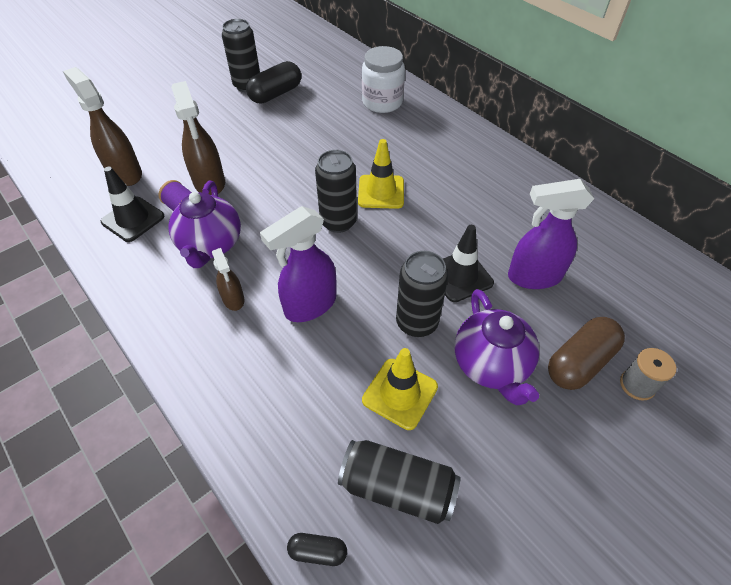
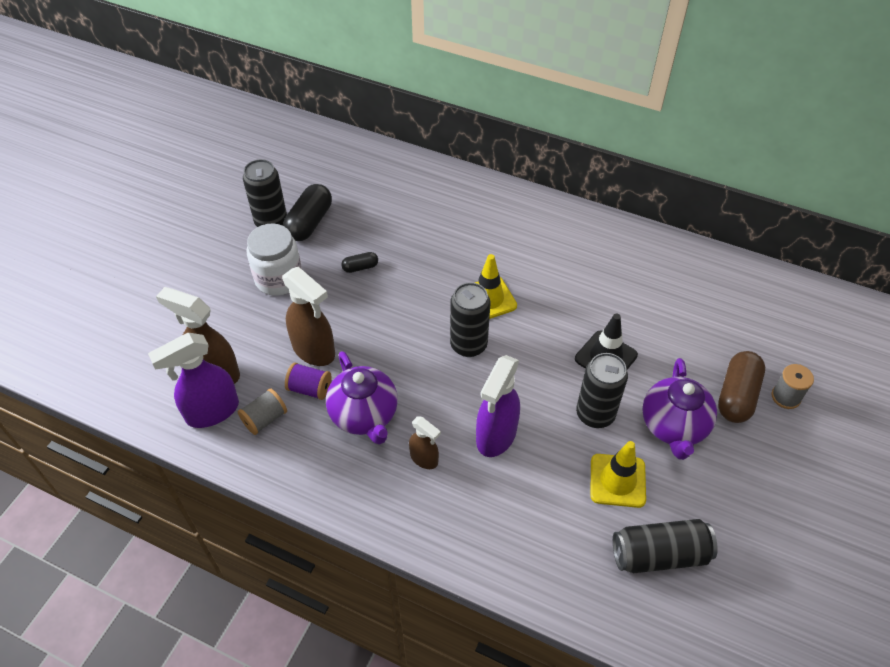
camera: 25 degrees left, 0 degrees up
black traffic cone [101,166,165,242] -> grey spool [238,388,287,435]
black capsule [287,533,347,566] -> black capsule moved to [341,252,378,273]
white jar [362,46,405,113] -> white jar moved to [247,223,302,296]
purple teapot [455,289,540,405] -> purple teapot turned 45 degrees clockwise [642,358,717,460]
purple spray bottle [508,179,594,289] -> purple spray bottle moved to [148,333,239,428]

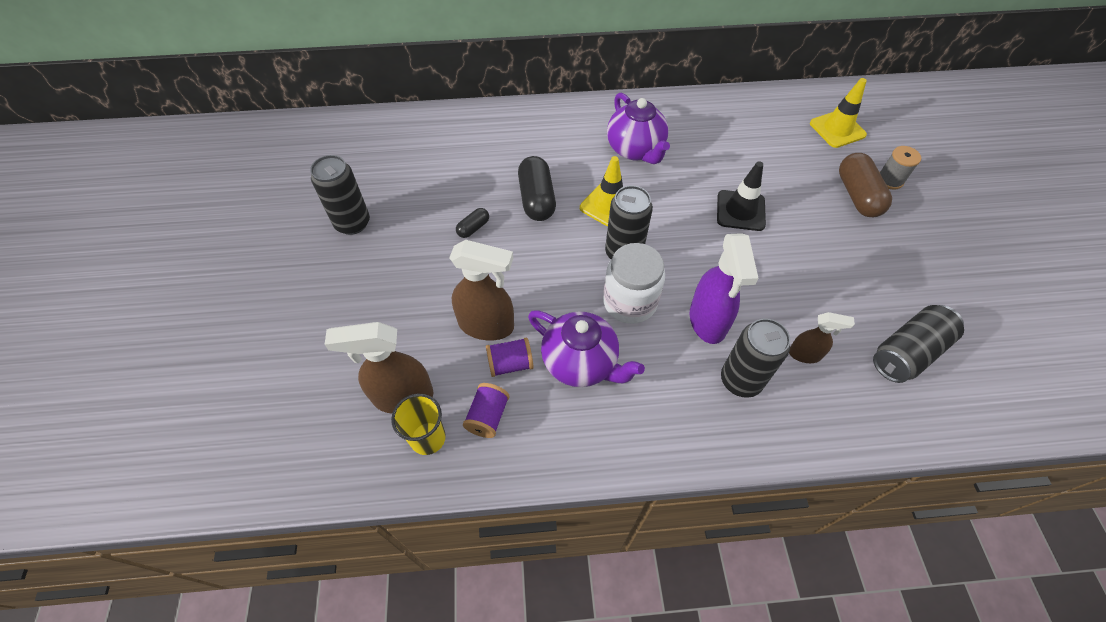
camera: 30 degrees left, 5 degrees up
purple spray bottle [148,333,239,428] -> yellow cup [391,394,446,455]
grey spool [238,388,287,435] -> purple spool [463,383,510,438]
white jar [247,223,302,296] -> white jar moved to [603,243,665,324]
black capsule [283,184,332,241] -> black capsule moved to [518,156,556,221]
brown spray bottle [409,417,441,469] -> brown spray bottle moved to [789,312,855,363]
black can [576,353,628,428] -> black can moved to [721,318,790,398]
yellow traffic cone [590,441,646,508] -> yellow traffic cone moved to [810,78,867,148]
purple teapot [642,358,717,460] -> purple teapot moved to [607,93,670,164]

